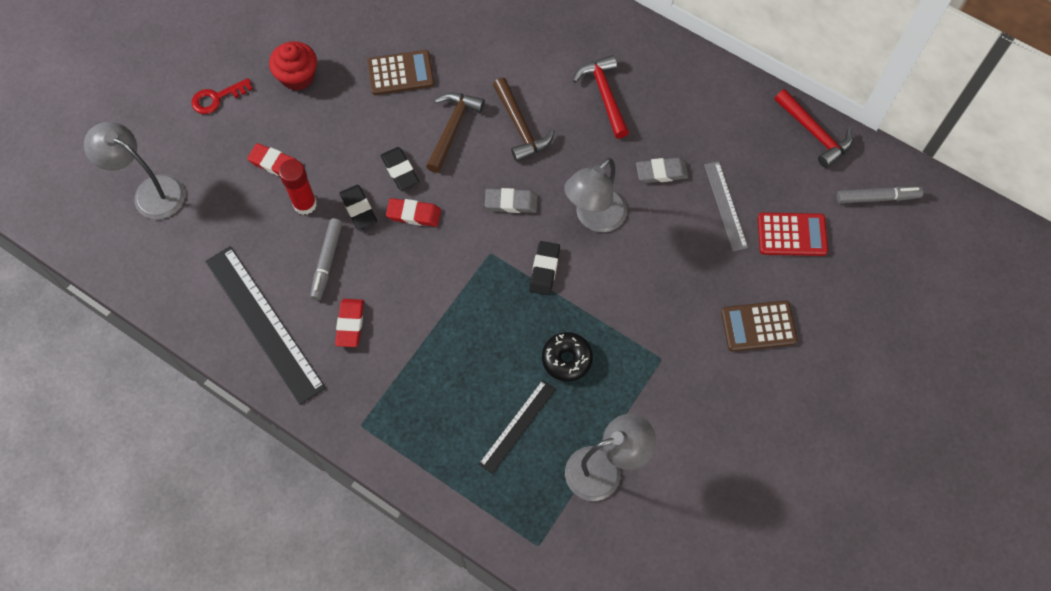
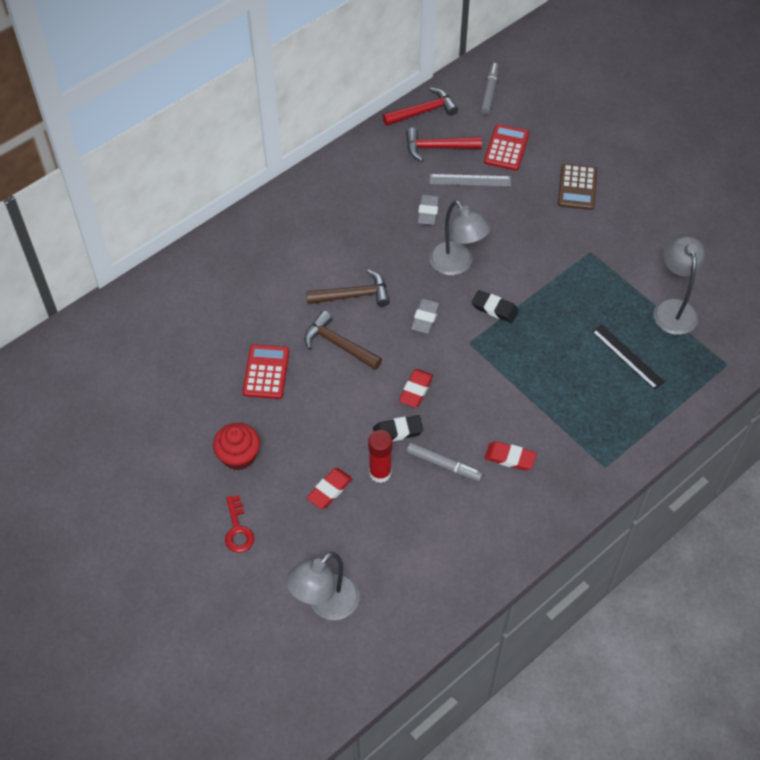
camera: 75 degrees left, 10 degrees down
black ruler [205,246,326,405] -> none
brown calculator [367,50,434,95] -> red calculator [243,344,289,399]
black eraser [380,147,419,190] -> none
black donut [542,332,593,382] -> none
red hammer [573,55,629,139] -> red hammer moved to [406,128,482,162]

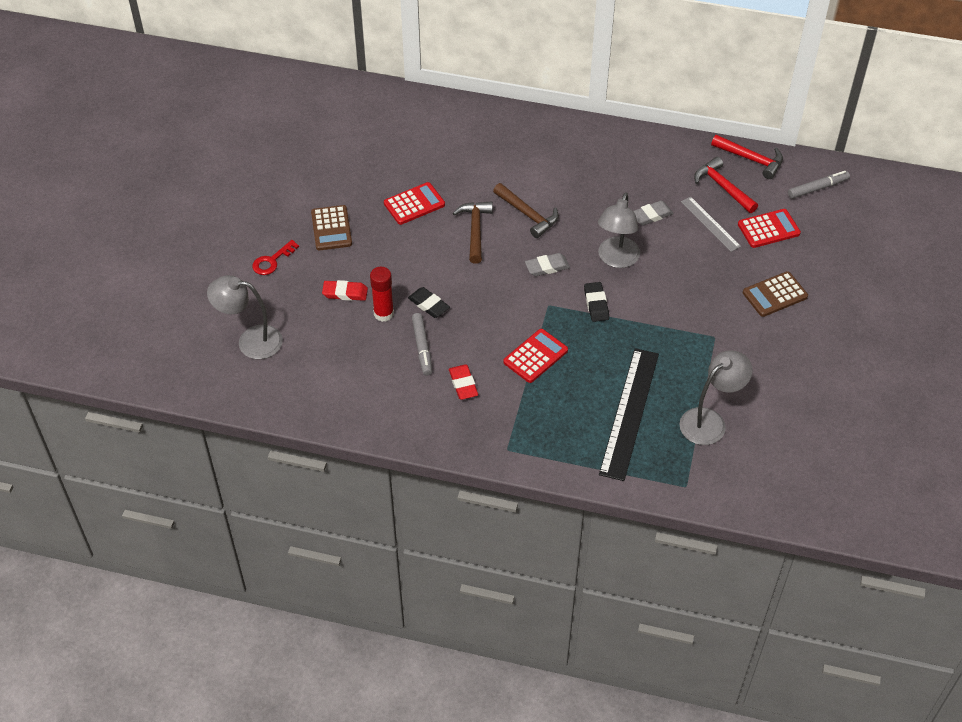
camera: 55 degrees right, 5 degrees down
red cupcake [213,423,260,470] -> brown calculator [311,205,352,250]
red eraser [399,369,433,408] -> none
black ruler [592,324,665,390] -> black ruler [599,348,659,481], size x1.80
none -> red calculator [503,329,568,383]

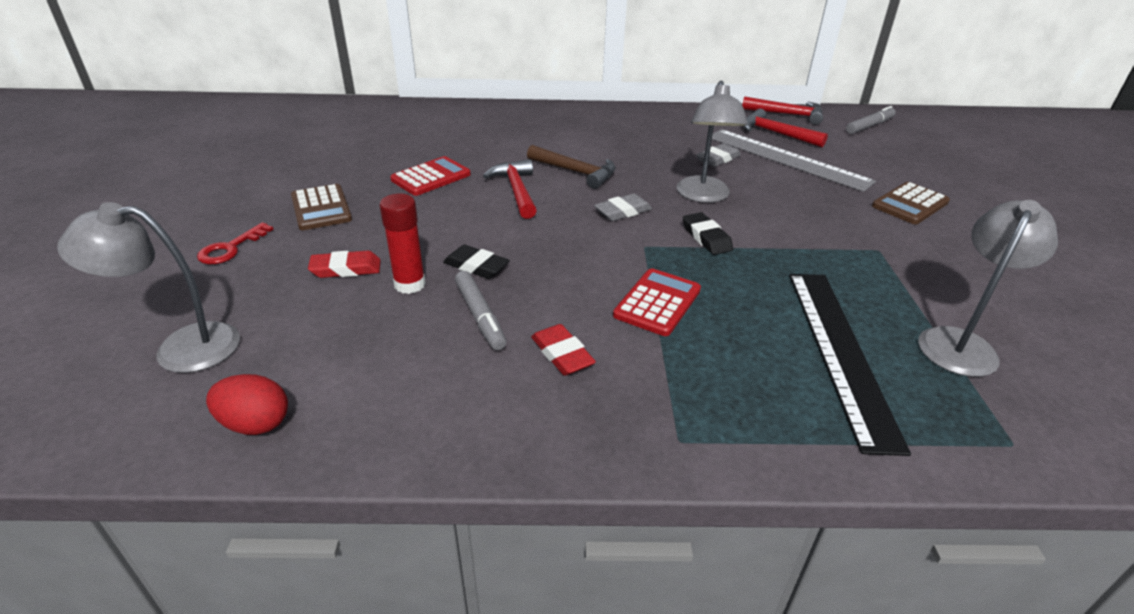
camera: 15 degrees left, 15 degrees down
brown hammer [453,201,493,264] -> red hammer [483,159,537,219]
grey ruler [681,196,741,252] -> grey ruler [712,129,876,192], size x1.80
red calculator [738,209,801,248] -> none
none -> red egg [206,374,288,435]

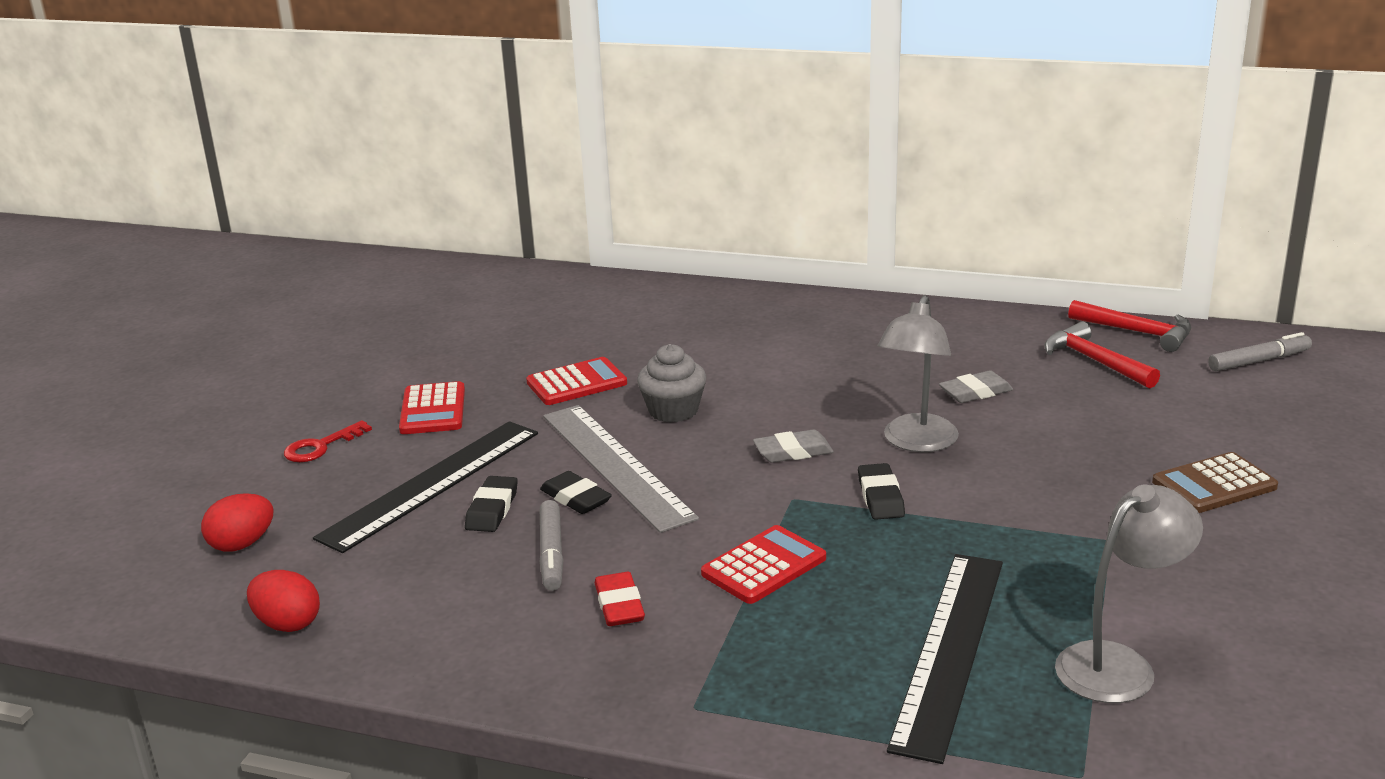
camera: 20 degrees right, 10 degrees down
grey lamp [57,202,240,373] -> red egg [201,493,274,552]
brown calculator [291,184,352,230] -> red calculator [399,381,465,434]
red eraser [308,251,381,278] -> black ruler [313,421,538,553]
red glue stick [379,194,426,294] -> black eraser [465,476,518,532]
red hammer [483,159,537,219] -> grey cupcake [637,344,706,423]
brown hammer [527,145,616,189] -> none
grey ruler [712,129,876,192] -> grey ruler moved to [543,405,699,533]

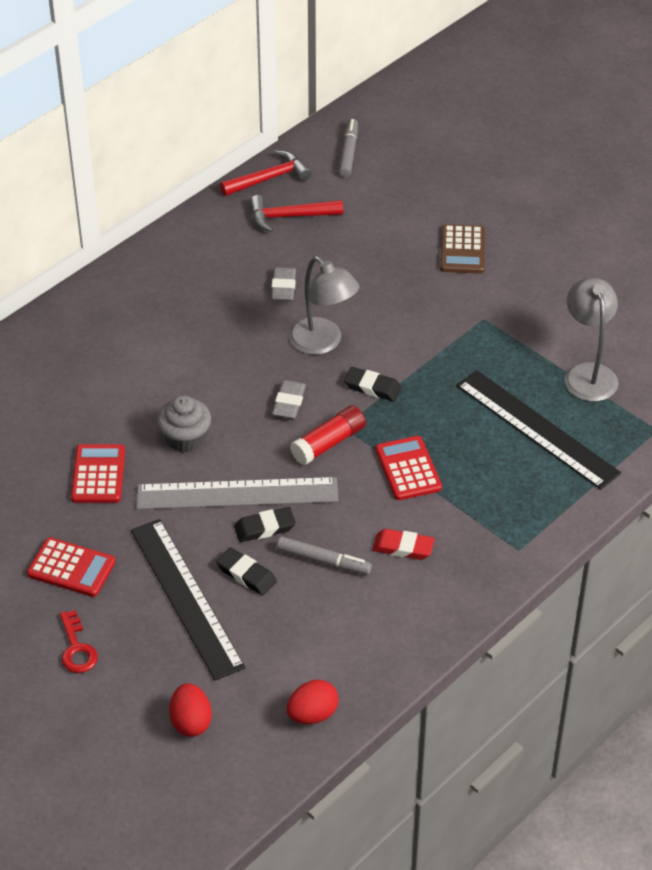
camera: 65 degrees left, 20 degrees up
none -> red glue stick [290,405,366,465]

